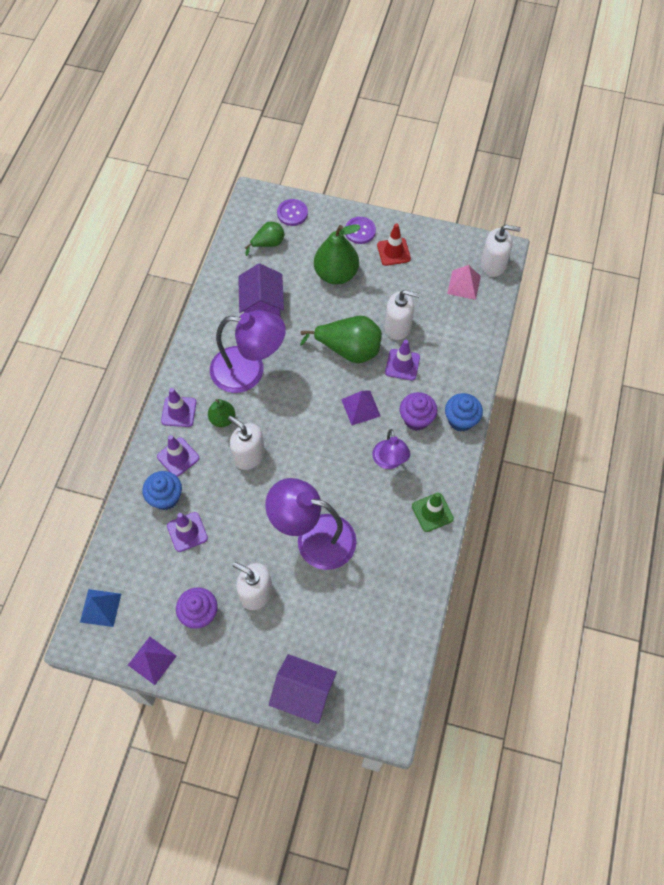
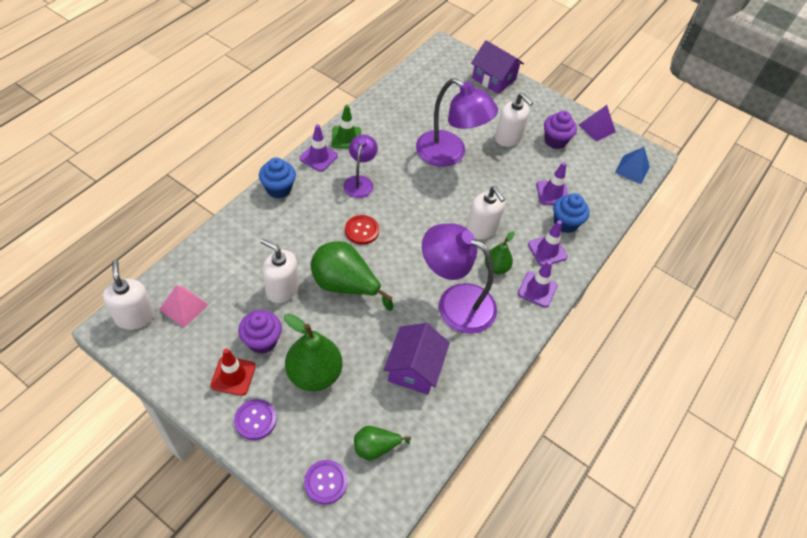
camera: 165 degrees left, 10 degrees down
purple pyramid [341,390,381,425] -> red button [345,215,379,245]
purple traffic cone [385,340,420,381] -> purple traffic cone moved to [299,124,338,172]
purple cupcake [400,392,438,431] -> purple cupcake moved to [238,310,282,354]
white soap dispenser [481,225,521,277] -> white soap dispenser turned 45 degrees clockwise [103,260,155,330]

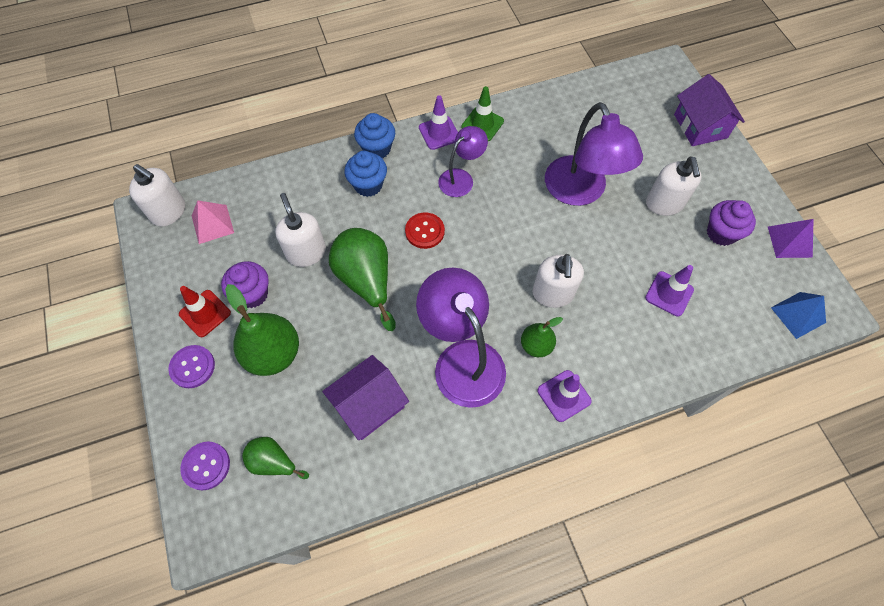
camera: 40 degrees right, 10 degrees up
white soap dispenser [103,260,155,330] -> white soap dispenser turned 105 degrees clockwise [129,164,185,227]
purple traffic cone [528,220,568,266] -> none
blue cupcake [553,193,590,233] -> blue cupcake moved to [345,151,387,197]

